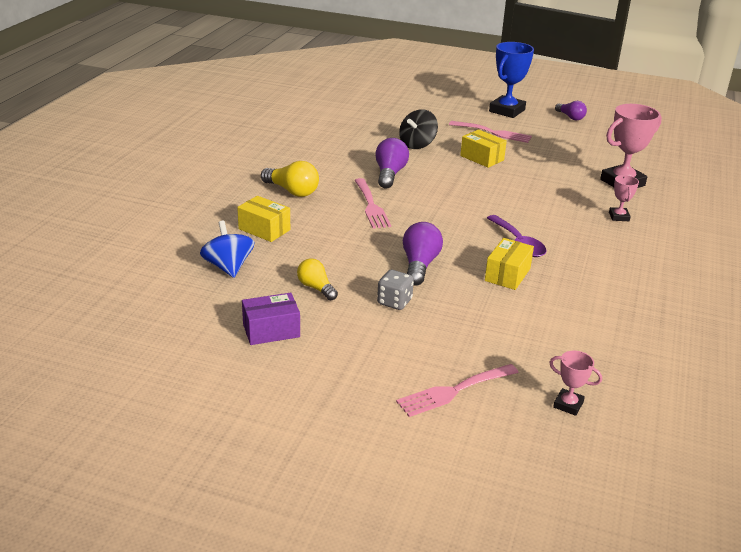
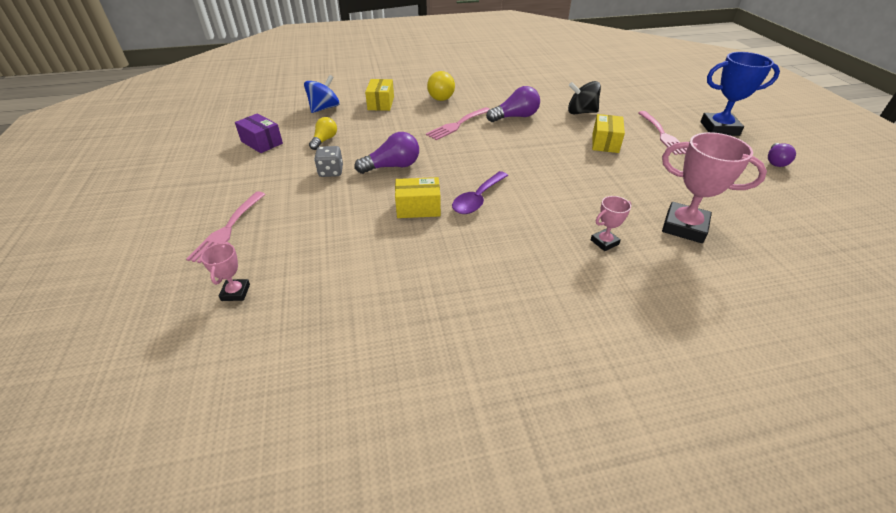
camera: 60 degrees right, 10 degrees up
pink fork [396,364,519,417] -> pink fork turned 105 degrees counterclockwise [186,191,265,263]

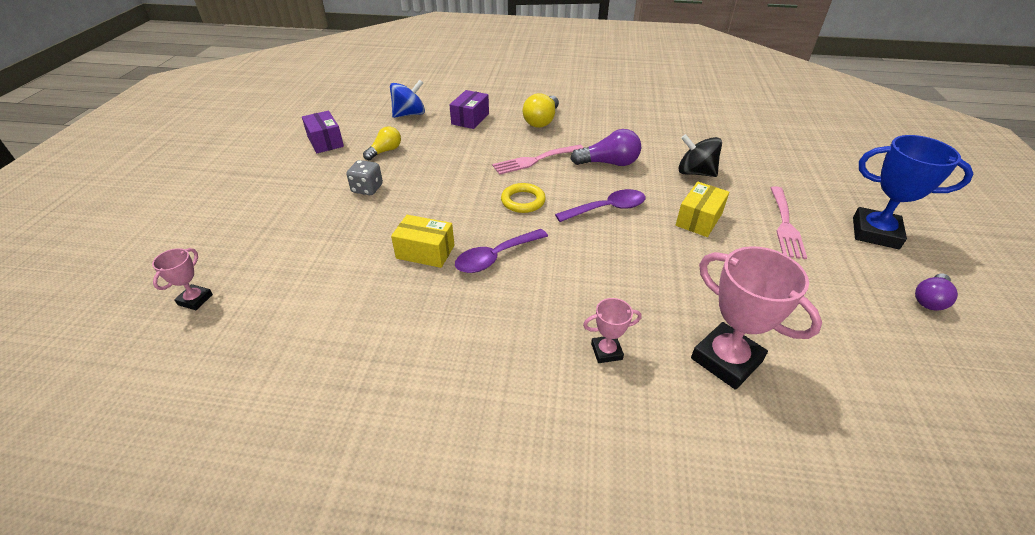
camera: 20 degrees right, 0 degrees up
pink fork [186,191,265,263] -> none
purple light bulb [355,132,419,174] -> none
yellow box [365,79,394,111] -> purple box [449,90,489,129]
none -> yellow ring [501,183,546,213]
none -> purple spoon [555,189,646,222]

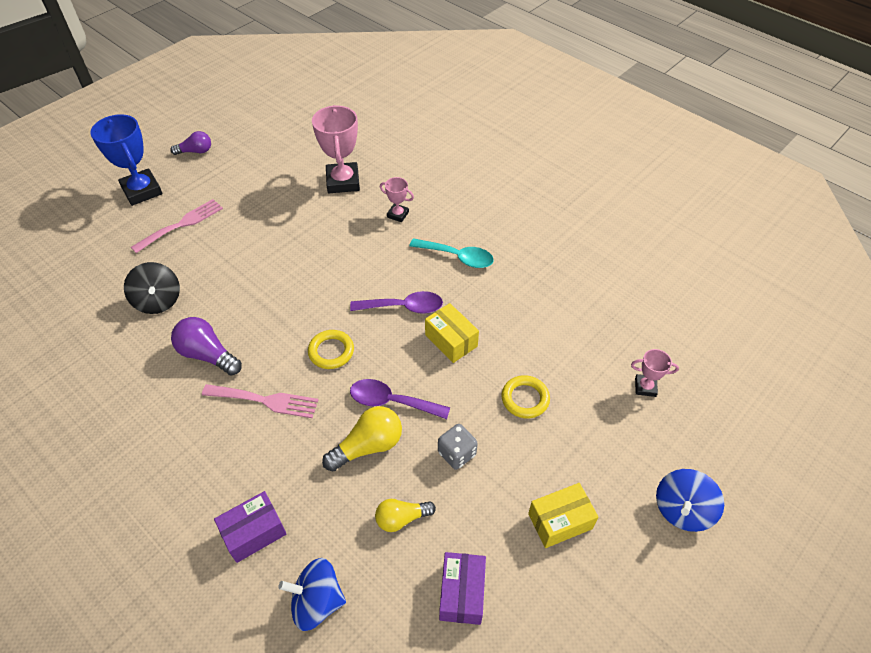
camera: 145 degrees left, 10 degrees up
pink trophy [152,248,213,310] -> pink trophy turned 45 degrees clockwise [631,349,679,397]
yellow light bulb [523,93,559,128] -> yellow light bulb moved to [322,406,402,472]
purple spoon [555,189,646,222] -> purple spoon moved to [350,379,450,419]
yellow box [676,182,729,237] -> yellow box moved to [528,483,598,548]
none -> turquoise spoon [409,238,494,268]
none -> yellow ring [501,375,550,418]
none -> blue spinning top [656,469,724,532]

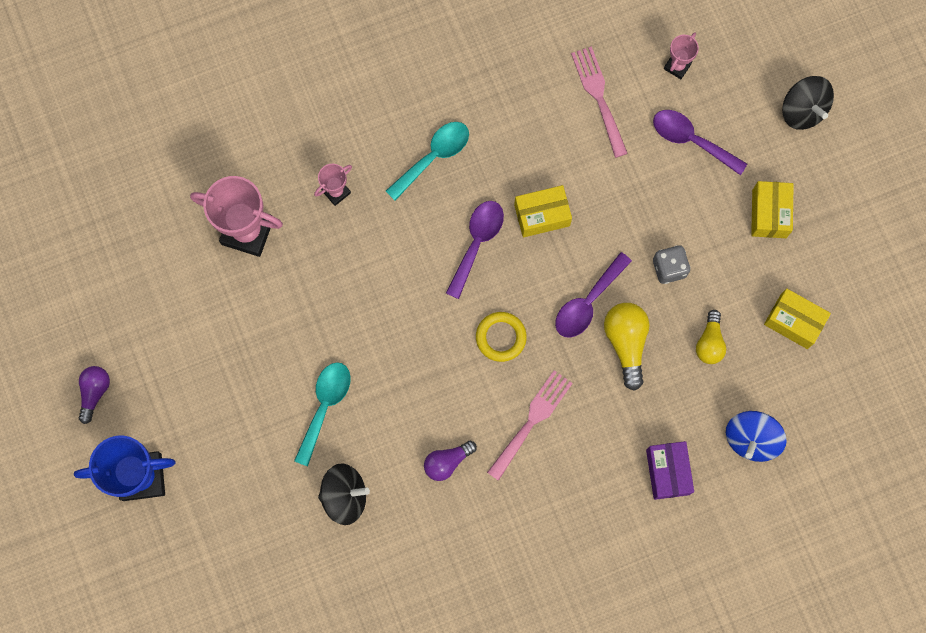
camera: 65 degrees left, 25 degrees up
pink fork [131,199,223,253] -> pink fork moved to [571,46,628,158]
purple light bulb [171,317,242,375] -> purple light bulb [424,440,477,481], size x0.67
purple box [439,552,486,625] -> yellow box [764,289,831,349]
yellow ring [501,375,550,418] -> none
blue spinning top [656,469,724,532] -> black spinning top [782,76,834,130]
none -> turquoise spoon [294,362,351,466]
none -> purple spoon [653,110,747,175]

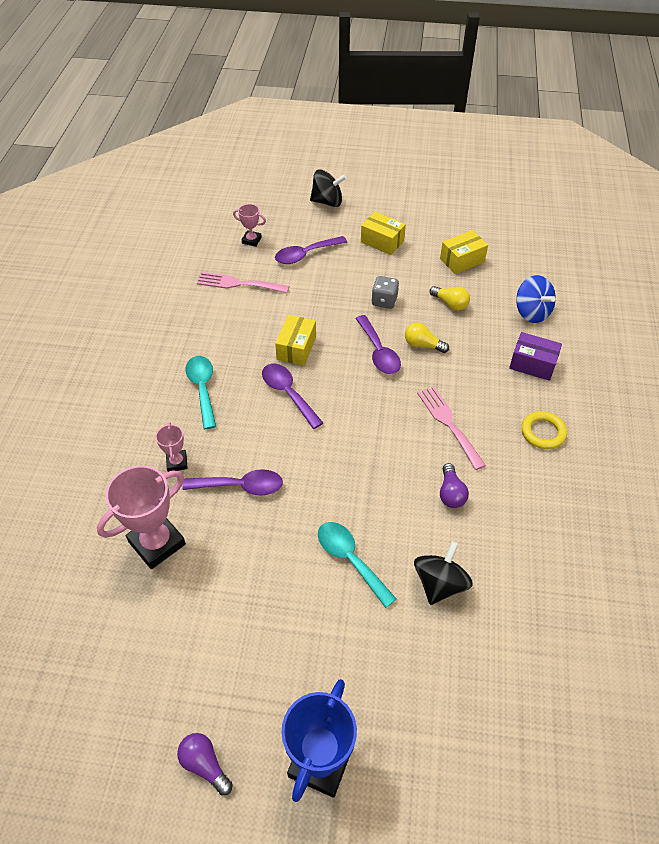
camera: 60 degrees left, 25 degrees down
yellow ring [476,312,527,362] -> yellow ring moved to [521,411,567,449]
yellow light bulb [604,303,650,391] -> yellow light bulb [405,323,449,353], size x0.67
pink trophy [664,32,699,79] -> pink trophy turned 45 degrees counterclockwise [233,204,266,247]
none -> purple spoon [182,469,283,495]

